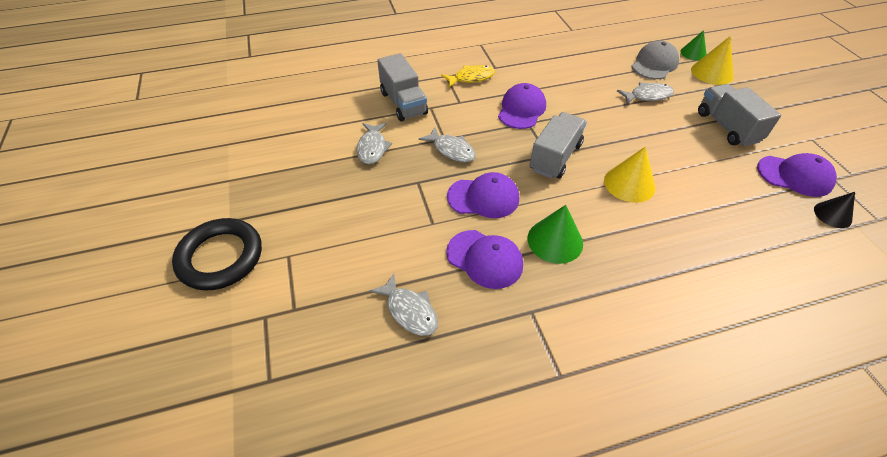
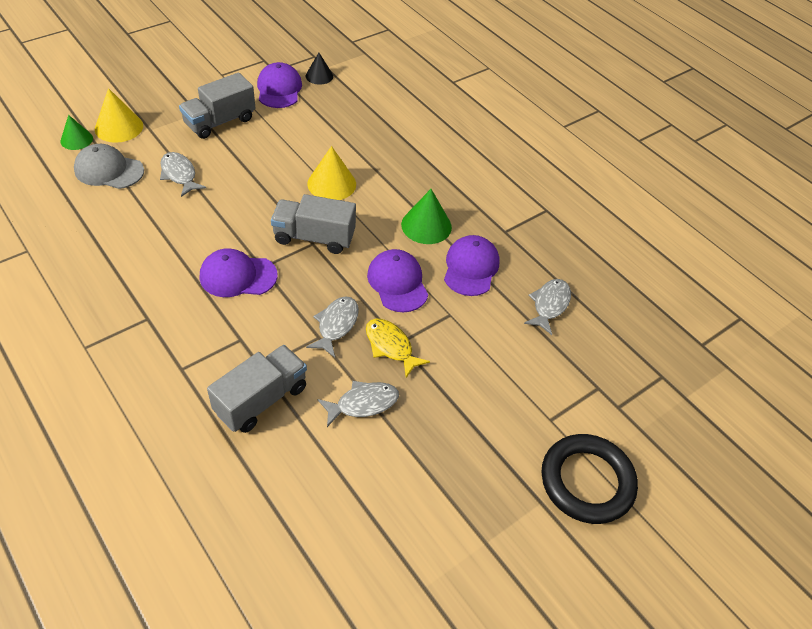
camera: 115 degrees left, 0 degrees up
yellow fish [441,65,495,87] -> yellow fish moved to [366,319,430,378]

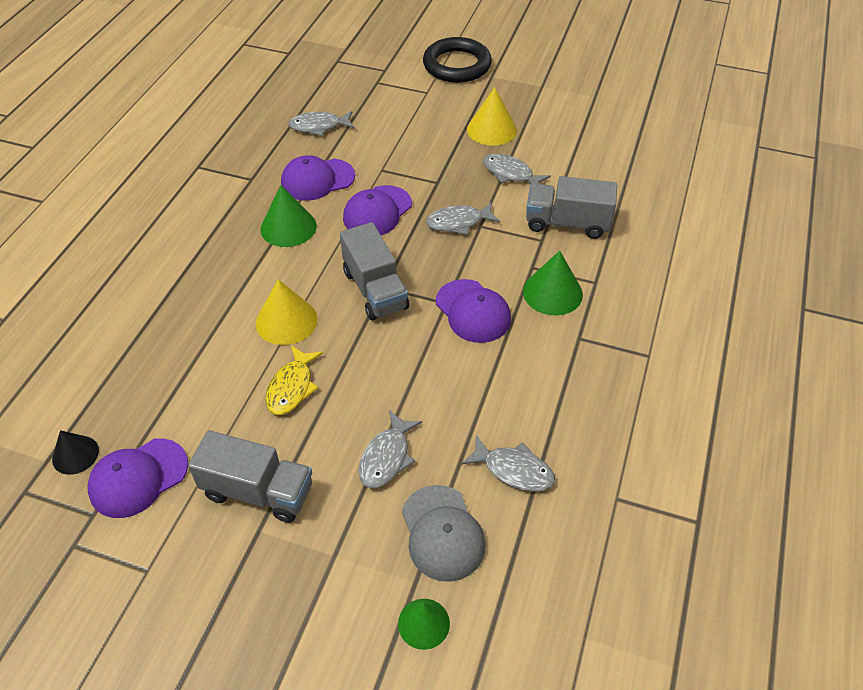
camera: 120 degrees left, 0 degrees up
yellow cone [95,88,143,143] -> yellow cone moved to [467,87,517,146]
yellow fish [366,319,430,378] -> yellow fish moved to [265,345,323,415]
none -> grey fish [461,435,555,491]
none -> green cone [523,251,583,315]

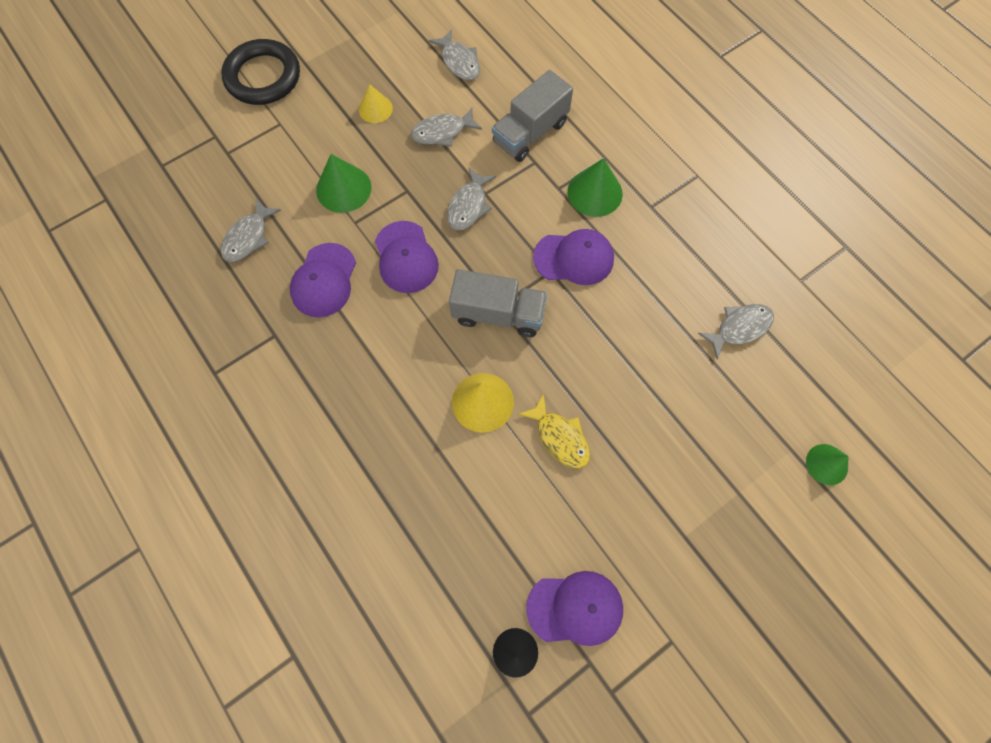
camera: 55 degrees left, 20 degrees up
purple cap [88,438,188,518] -> purple cap turned 90 degrees counterclockwise [526,571,623,646]
grey truck [188,430,312,523] -> none
green cone [261,185,317,247] -> green cone moved to [316,154,371,213]
grey fish [359,410,422,488] -> grey fish moved to [429,29,480,80]
grey cap [402,485,485,582] -> none
yellow cone [467,87,517,146] -> yellow cone [359,84,393,123], size x0.65

